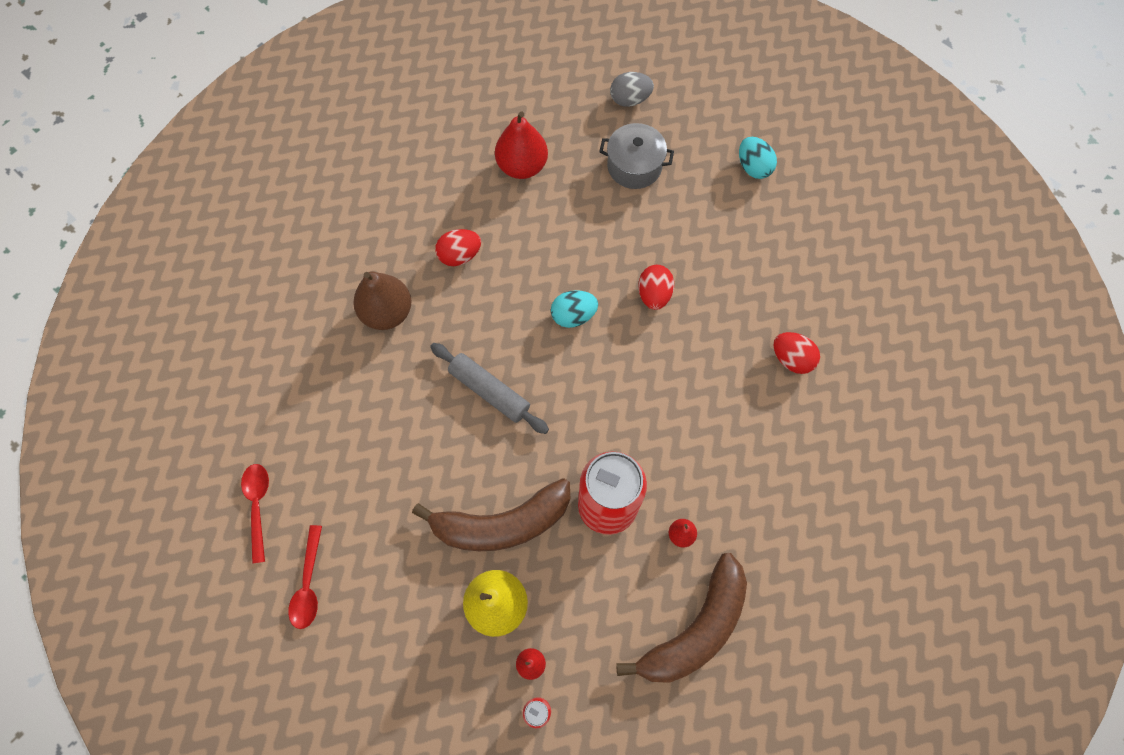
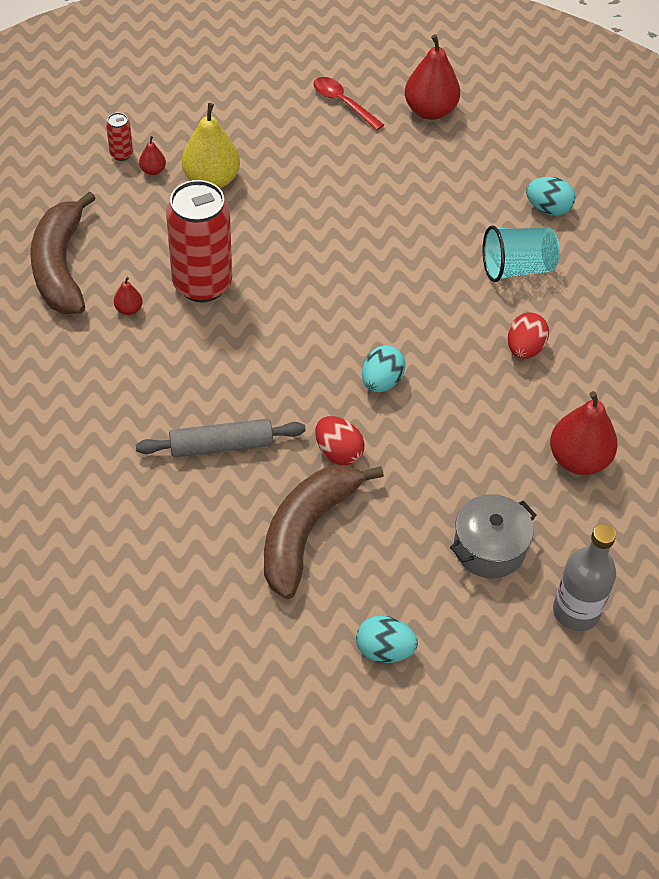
camera: 130 degrees right, 15 degrees down
red spoon [241,464,269,564] -> red pear [405,34,460,120]
brown pear [353,271,411,330] -> turquoise cup [483,225,560,282]
brown banana [412,478,570,551] -> brown banana moved to [264,465,384,599]
grey rolling pin [430,343,549,434] -> grey rolling pin moved to [136,419,306,457]
grey egg [610,72,654,107] -> grey bottle [553,524,616,631]
red egg [773,332,820,374] -> none
none -> turquoise egg [526,177,575,216]

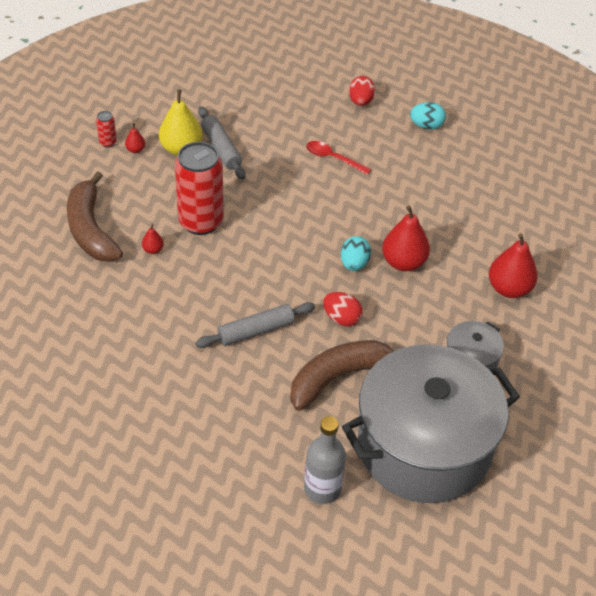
camera: 15 degrees left, 5 degrees down
brown banana [264,465,384,599] -> brown banana turned 45 degrees clockwise [290,340,394,411]
red spoon [314,77,384,130] -> red spoon moved to [306,141,371,175]
turquoise egg [356,616,418,663] -> grey pot [342,344,520,503]
red pear [405,34,460,120] -> red pear moved to [382,205,430,271]
turquoise cup [483,225,560,282] -> none
red egg [507,313,549,359] -> red egg moved to [349,76,375,106]
grey bottle [553,524,616,631] -> grey bottle moved to [304,416,346,504]
none -> grey rolling pin [198,106,245,180]

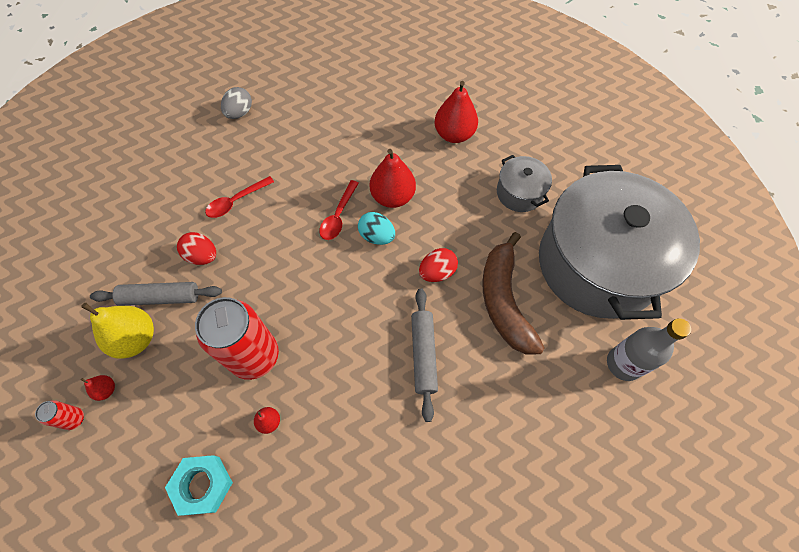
camera: 65 degrees left, 15 degrees up
brown banana [67,171,123,262] -> turquoise nut [165,455,233,516]
red egg [349,76,375,106] -> red egg moved to [177,232,216,265]
turquoise egg [410,102,446,130] -> grey egg [221,87,252,119]
none -> red spoon [319,180,359,240]

